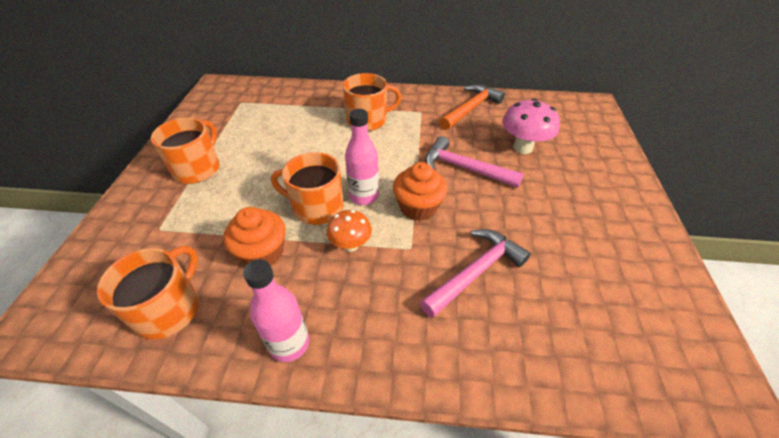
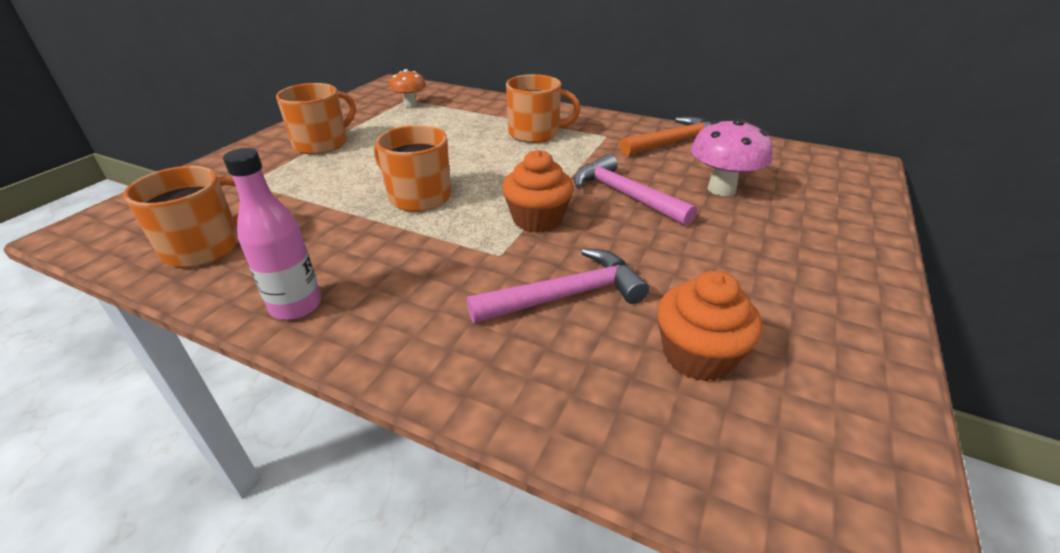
camera: 20 degrees right, 10 degrees down
orange cupcake [223,207,286,266] -> orange cupcake moved to [657,271,762,382]
orange mushroom [327,210,372,252] -> orange mushroom moved to [390,69,426,107]
pink bottle [345,109,379,205] -> none

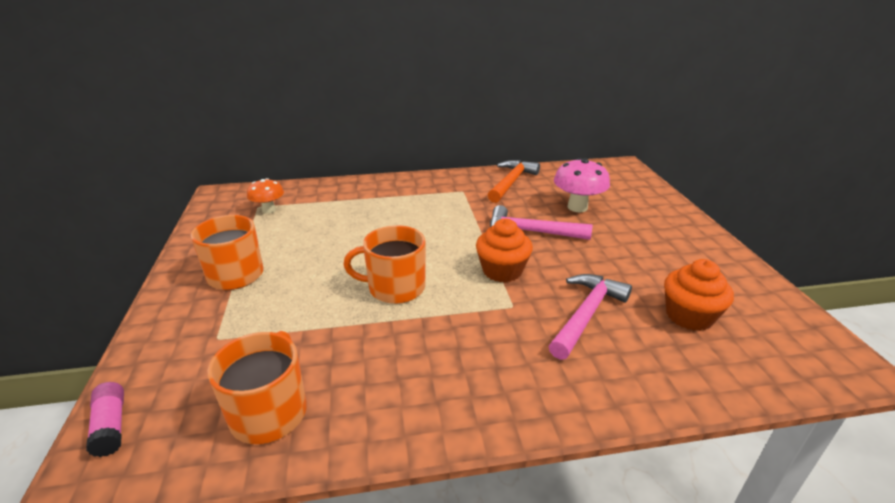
camera: 35 degrees left, 5 degrees down
pink bottle [223,148,321,320] -> none
orange mug [506,74,580,143] -> none
none -> pink glue stick [86,382,124,457]

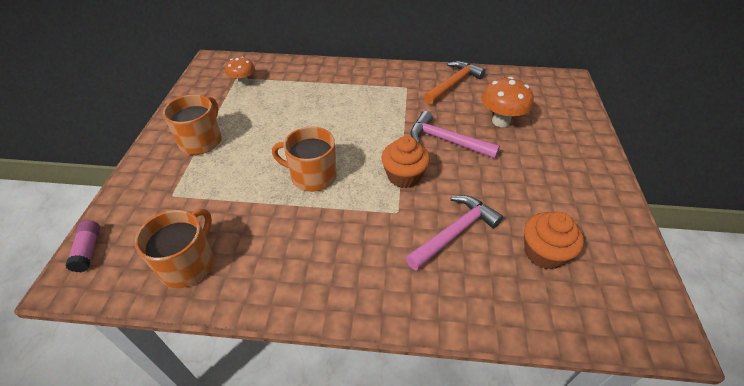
camera: 15 degrees right, 15 degrees up
pink mushroom [554,158,610,212] -> orange mushroom [481,77,534,127]

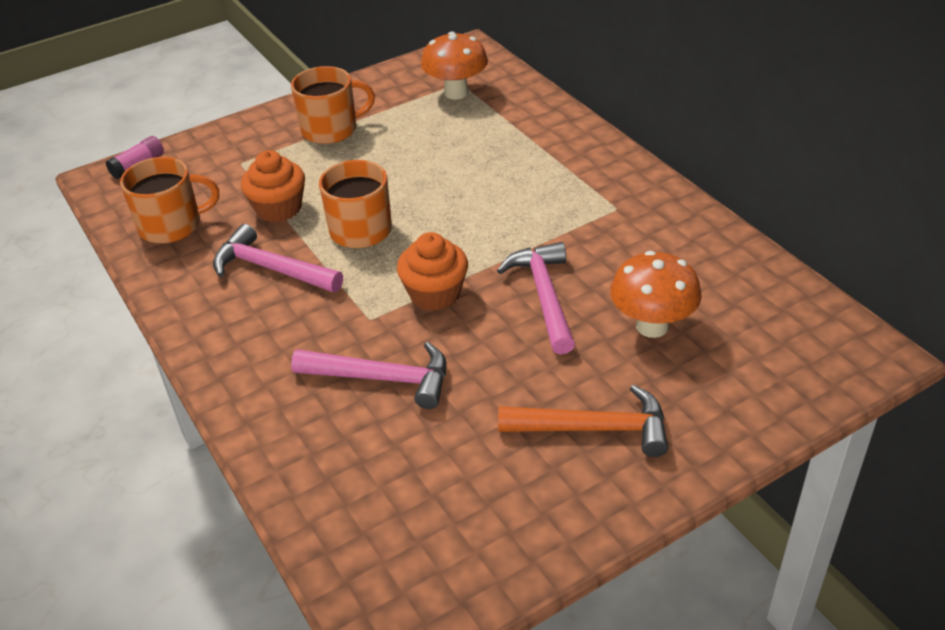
camera: 55 degrees right, 5 degrees down
orange mushroom [225,57,255,86] -> orange mushroom [421,31,488,100], size x1.54
orange hammer [424,61,486,105] -> orange hammer moved to [498,385,668,457]
orange cupcake [524,212,584,269] -> orange cupcake moved to [241,150,305,222]
none -> pink hammer [213,224,343,292]

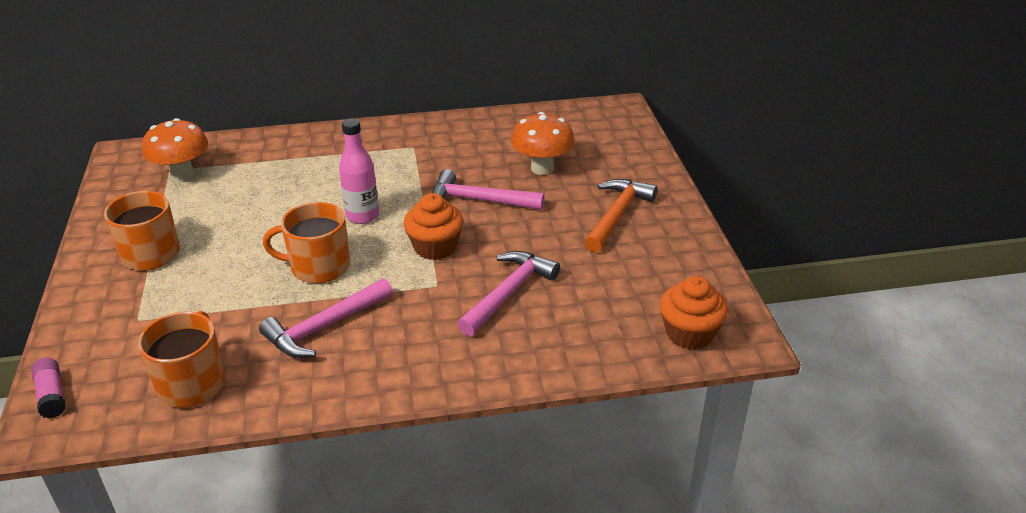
camera: 70 degrees left, 5 degrees down
orange cupcake [241,150,305,222] -> orange cupcake moved to [660,276,728,350]
none -> pink bottle [339,118,379,224]

